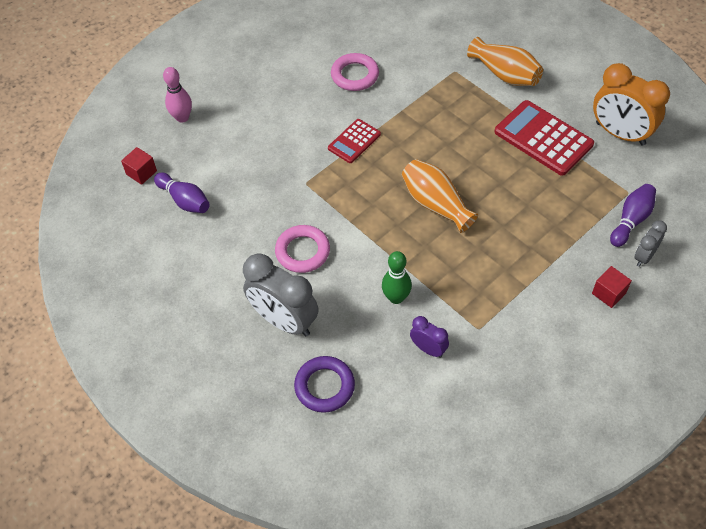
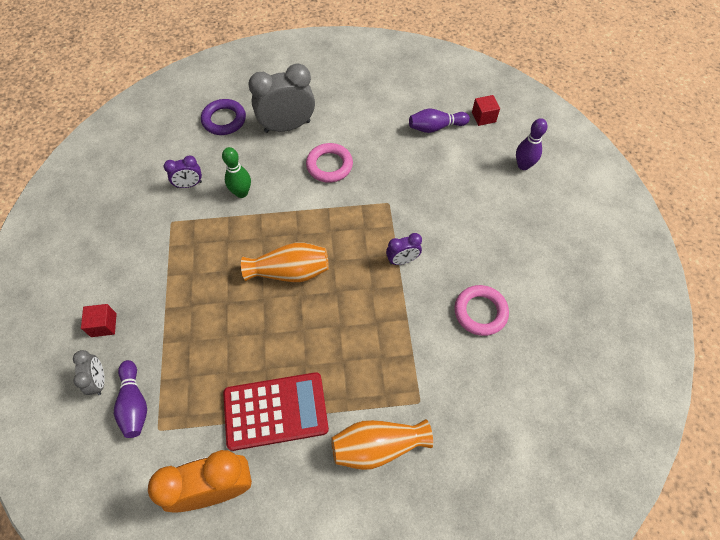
camera: 125 degrees right, 5 degrees up
pink bowling pin [163,67,192,123] -> purple bowling pin [516,118,547,170]
red calculator [328,119,381,163] -> purple clock [386,233,422,265]

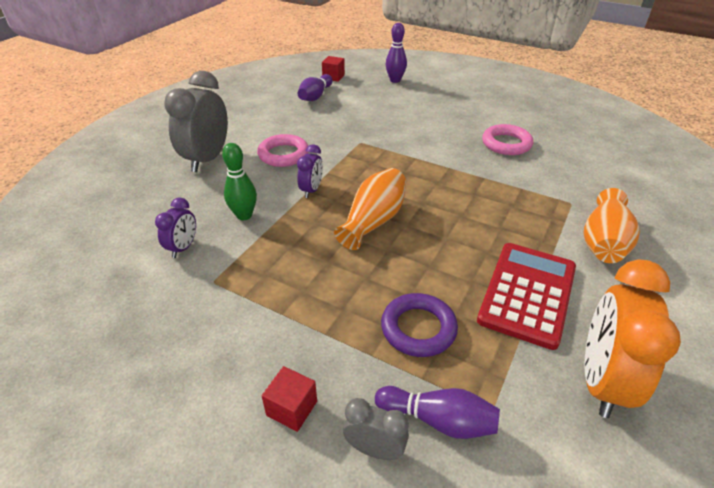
camera: 55 degrees left, 20 degrees down
purple ring [201,99,246,135] -> purple ring moved to [381,293,458,357]
purple clock [386,233,422,265] -> purple clock moved to [297,144,323,198]

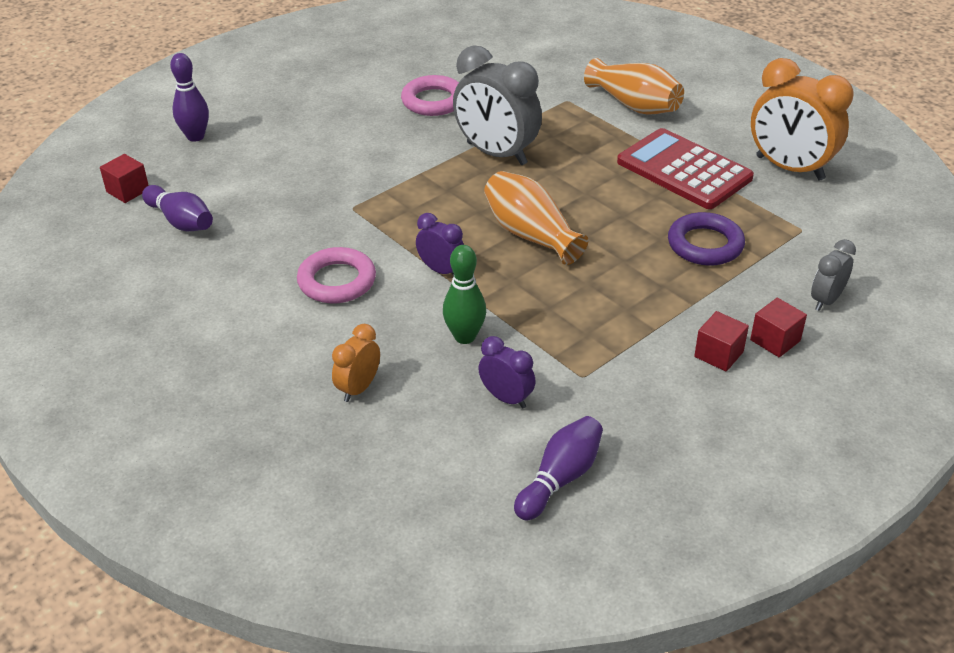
camera: 70 degrees left, 0 degrees up
grey clock [164,71,228,172] -> grey clock moved to [453,45,542,165]
purple bowling pin [375,386,500,439] -> purple bowling pin moved to [514,416,603,521]
none -> orange clock [332,324,380,402]
none -> red cube [694,311,749,372]

